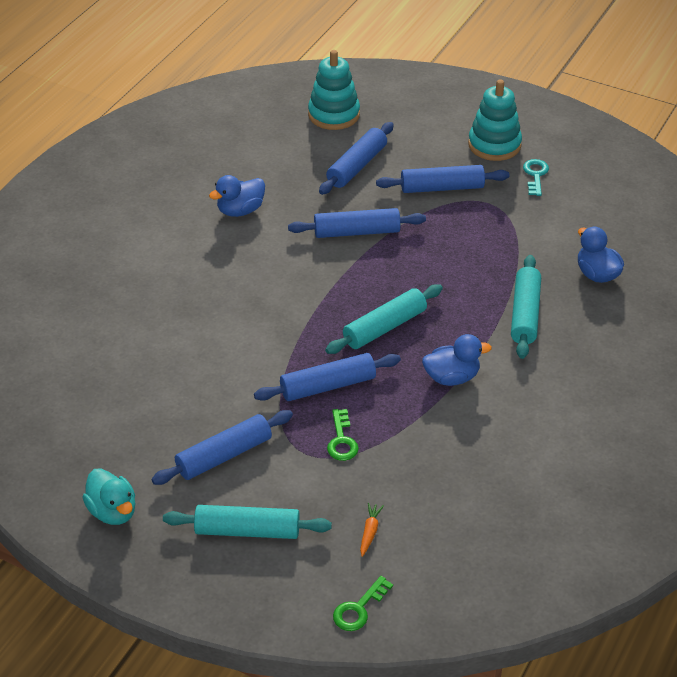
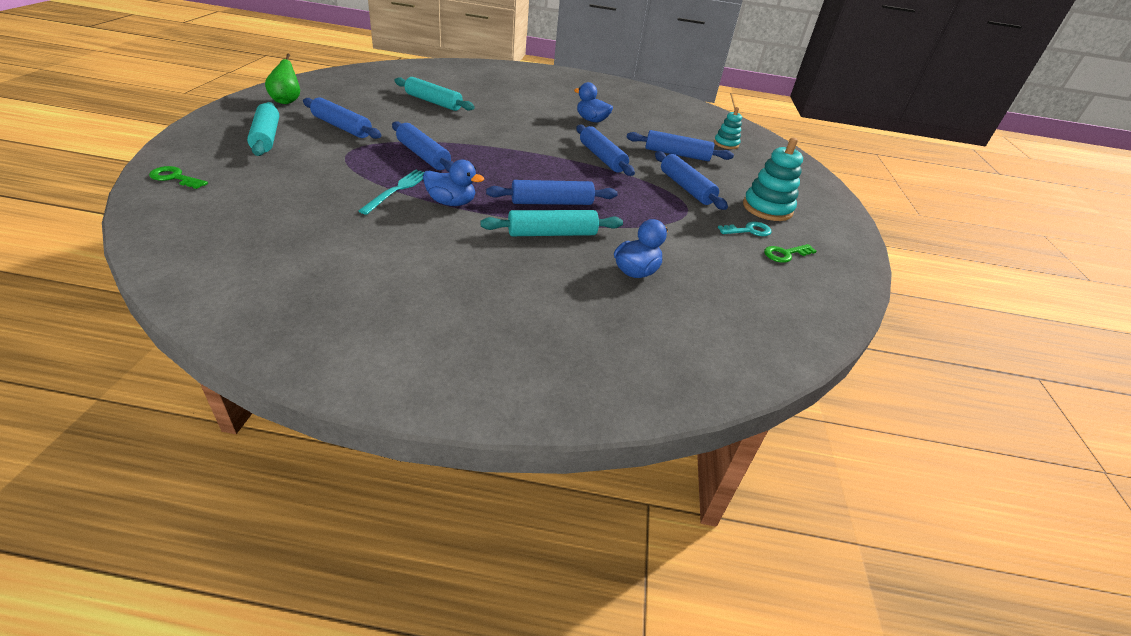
camera: 65 degrees right, 5 degrees down
turquoise duck [82,468,136,525] -> green pear [265,54,300,104]
turquoise stacking toy [308,50,360,130] -> turquoise stacking toy [714,107,742,149], size x0.62
turquoise rolling pin [325,284,443,354] -> turquoise rolling pin moved to [394,77,475,111]
green key [327,409,359,461] -> green key moved to [764,244,817,263]
orange carrot [360,503,384,557] -> none
blue duck [422,334,492,386] -> blue duck turned 45 degrees counterclockwise [423,160,484,206]
none -> turquoise fork [359,169,424,215]
none -> blue rolling pin [486,180,618,205]

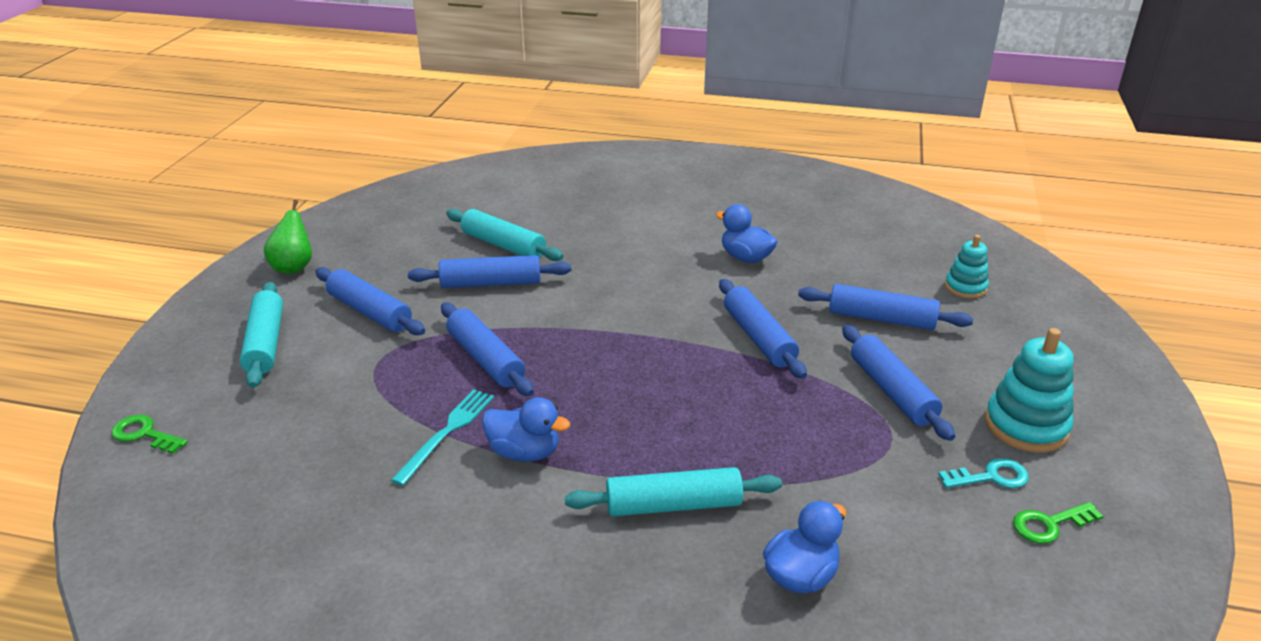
camera: 10 degrees right, 5 degrees down
blue rolling pin [486,180,618,205] -> blue rolling pin moved to [408,255,571,288]

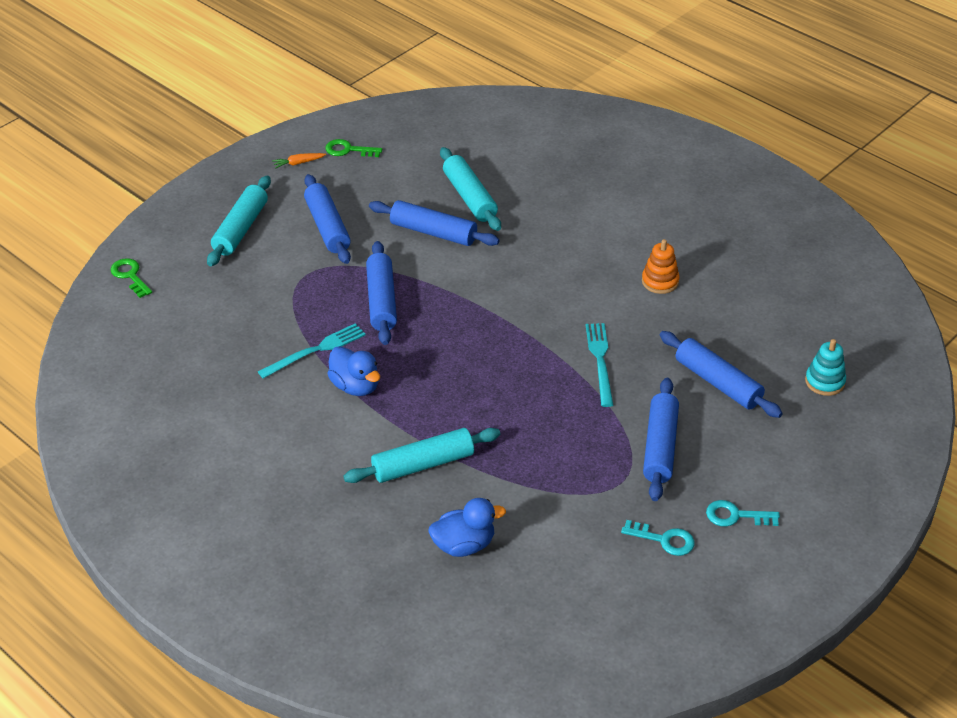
camera: 30 degrees right, 10 degrees up
green pear [264,200,312,274] -> orange carrot [272,153,326,169]
turquoise rolling pin [565,467,782,517] -> turquoise rolling pin turned 45 degrees counterclockwise [343,428,500,483]
blue duck [716,204,778,263] -> orange stacking toy [642,239,679,294]
blue rolling pin [719,279,807,379] -> turquoise fork [586,323,613,407]
turquoise stacking toy [985,328,1074,452] -> turquoise key [706,500,780,527]
green key [1013,502,1103,544] -> green key moved to [325,139,382,157]

